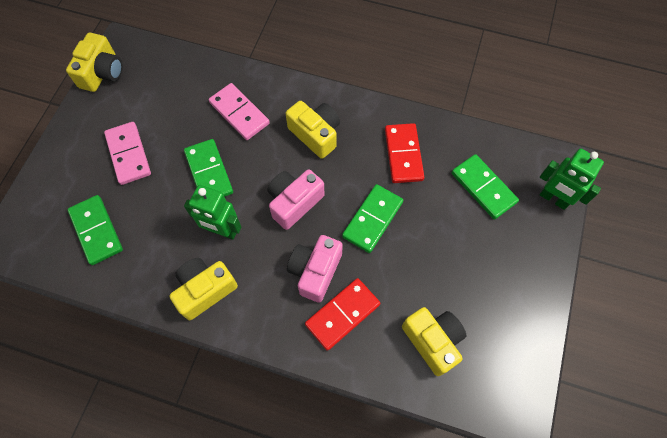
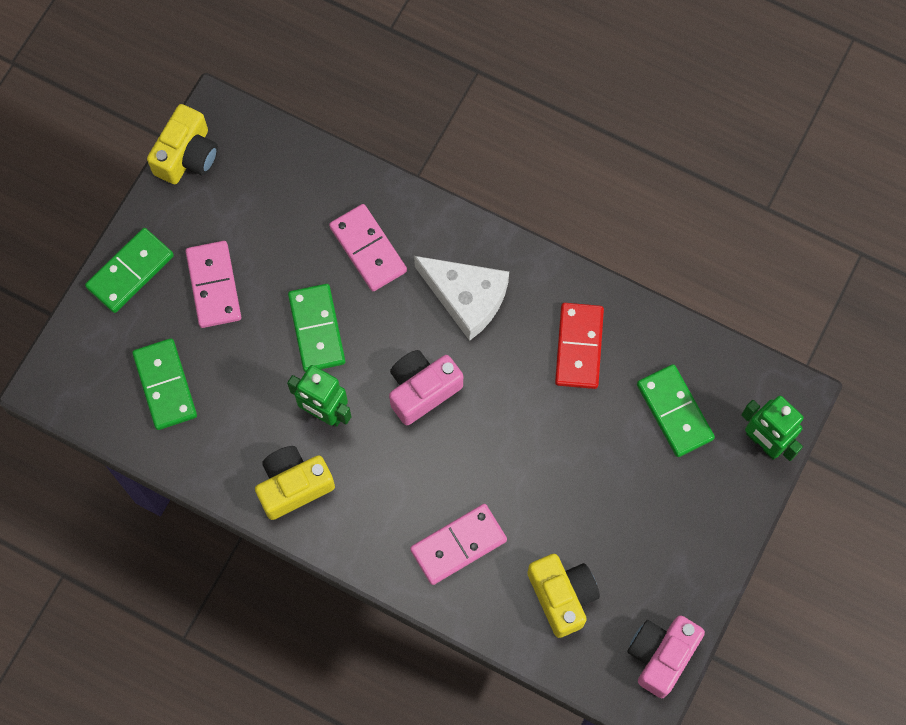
camera: 10 degrees right, 5 degrees up
yellow camera [286,101,340,159] -> white cheese [414,256,509,341]
pink camera [287,235,343,303] -> pink camera moved to [627,615,705,698]
red domino [305,278,380,351] -> pink domino [410,504,507,585]
green domino [342,184,403,253] -> green domino moved to [85,228,174,313]

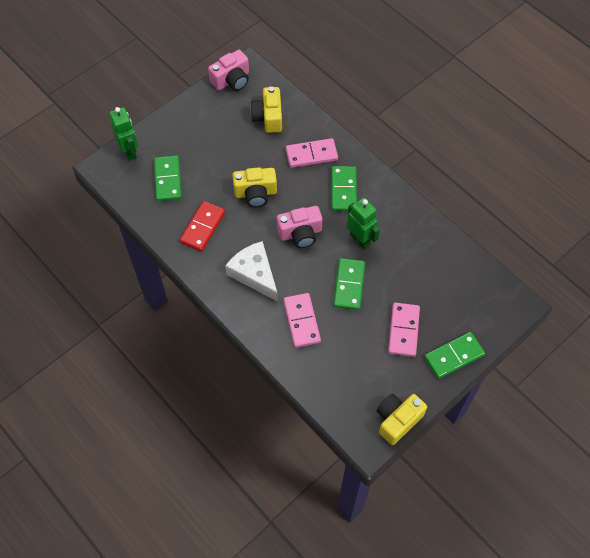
camera: 160 degrees left, 10 degrees down
green domino [132,338,197,430] -> green domino moved to [331,166,357,211]
yellow camera [255,446,335,520] -> yellow camera moved to [232,167,277,207]

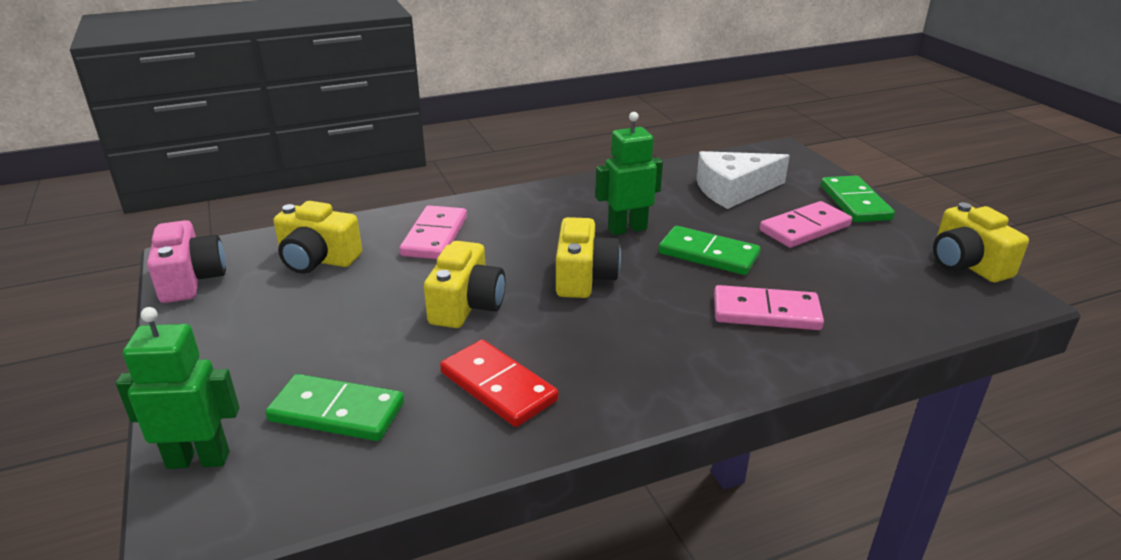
camera: 70 degrees left, 30 degrees down
white cheese [225,241,278,302] -> white cheese moved to [696,151,790,209]
pink camera [277,206,323,248] -> yellow camera [556,217,621,298]
green domino [331,166,357,211] -> none
pink domino [388,302,420,357] -> pink domino turned 60 degrees counterclockwise [760,201,852,248]

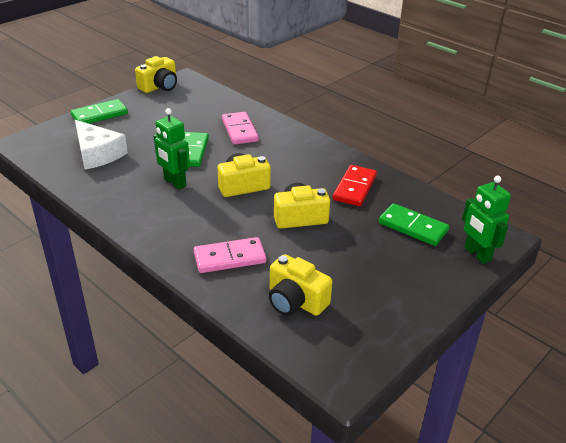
camera: 115 degrees left, 5 degrees up
pink camera [147,220,226,303] -> none
green domino [265,374,404,441] -> green domino turned 45 degrees counterclockwise [379,203,449,246]
yellow camera [273,201,362,274] -> yellow camera turned 135 degrees clockwise [269,254,333,316]
pink domino [760,201,852,248] -> none

